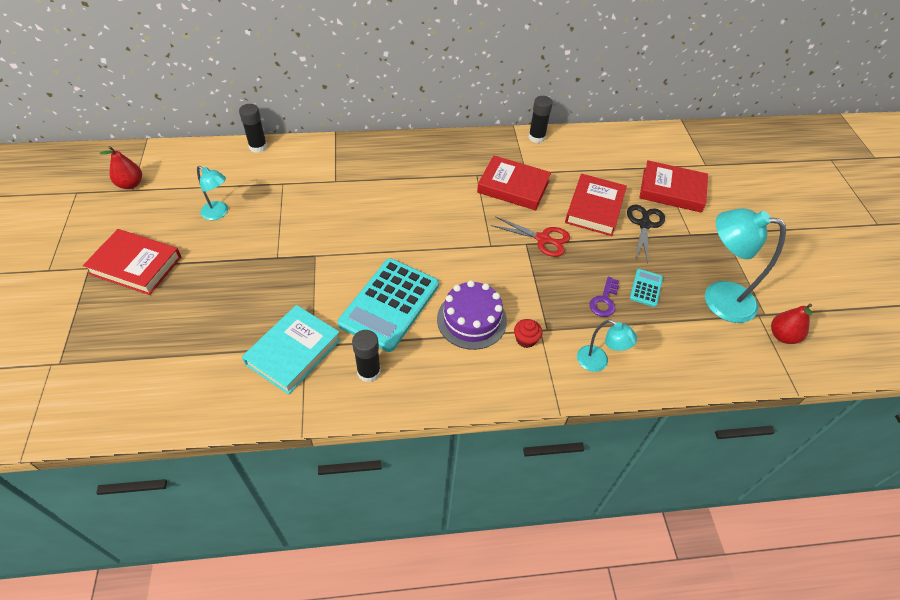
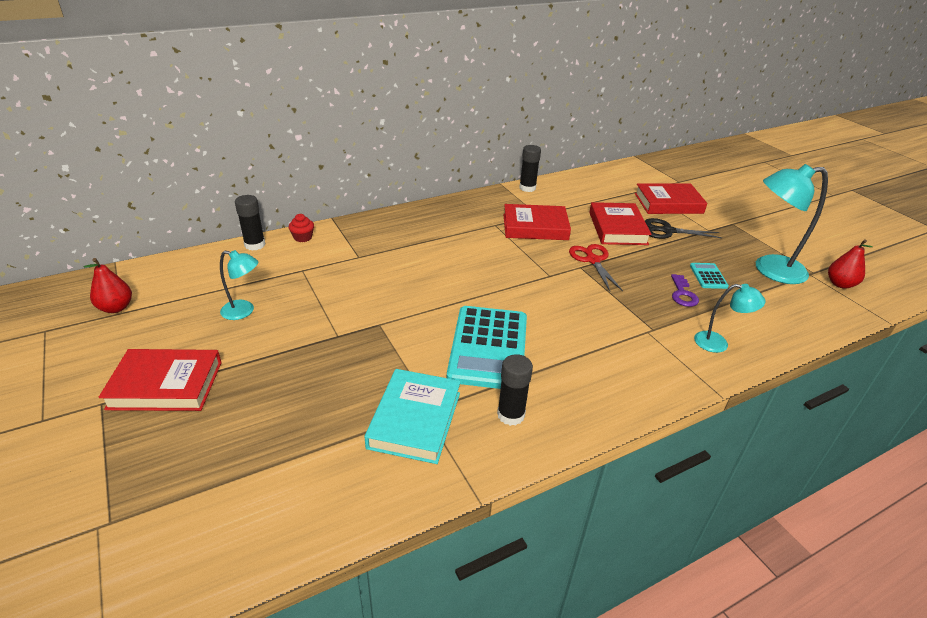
camera: 20 degrees left, 15 degrees down
purple cake [437,280,507,350] -> none
red scissors [490,216,570,257] -> red scissors turned 105 degrees counterclockwise [569,244,623,291]
red cupcake [514,319,542,348] -> red cupcake moved to [288,214,314,242]
black scissors [627,205,665,263] -> black scissors turned 75 degrees counterclockwise [645,218,722,239]

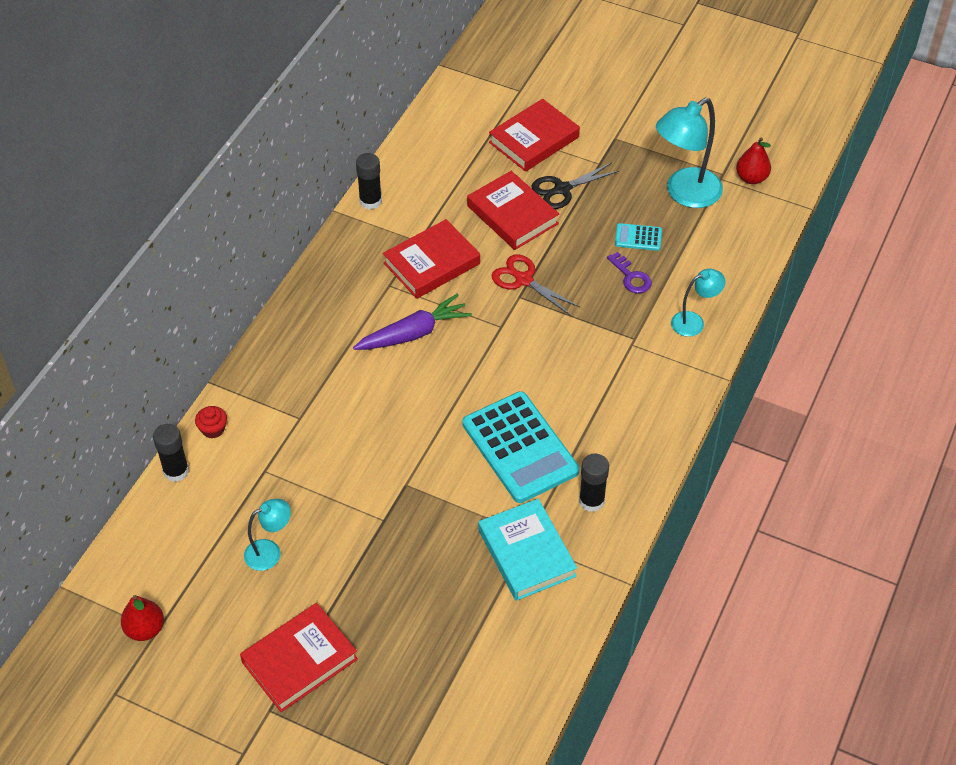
camera: 35 degrees left, 15 degrees up
turquoise calculator [690,263,729,289] -> turquoise calculator turned 45 degrees counterclockwise [615,223,662,251]
none -> purple carrot [353,294,472,350]

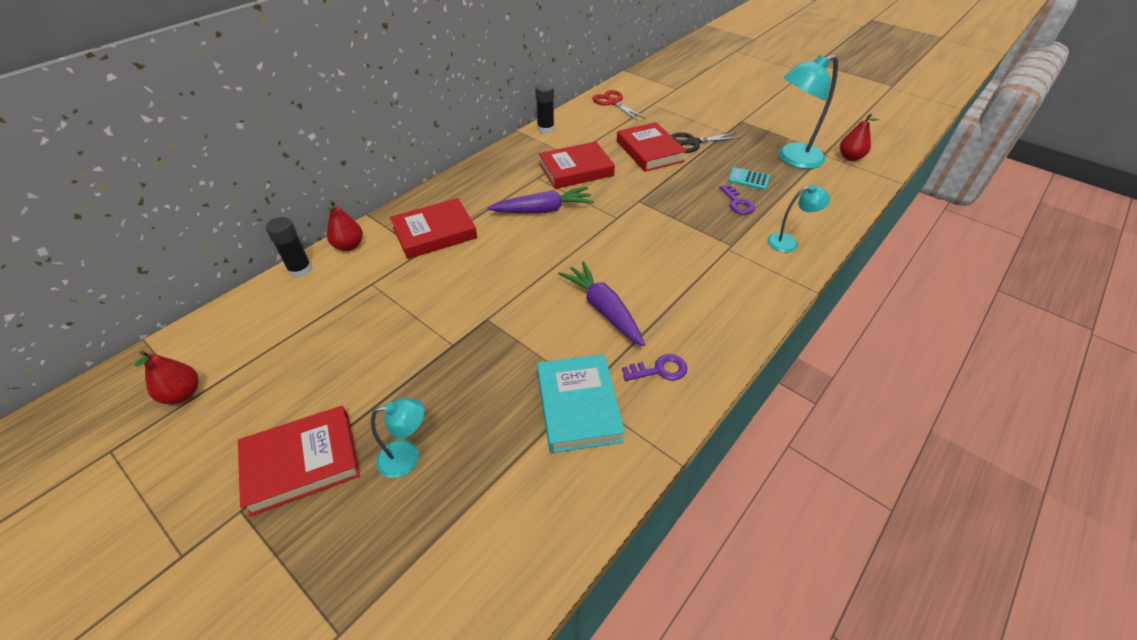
camera: 15 degrees right, 5 degrees down
red cupcake [195,406,227,439] -> red pear [327,200,363,251]
turquoise lamp [244,499,291,571] -> turquoise lamp moved to [371,398,425,478]
turquoise calculator [462,391,580,503] -> purple carrot [558,262,645,346]
red book [489,99,580,172] -> red book moved to [390,198,477,259]
red scissors [492,254,580,315] -> red scissors moved to [592,90,646,121]
black glue stick [579,454,609,512] -> purple key [622,354,687,381]

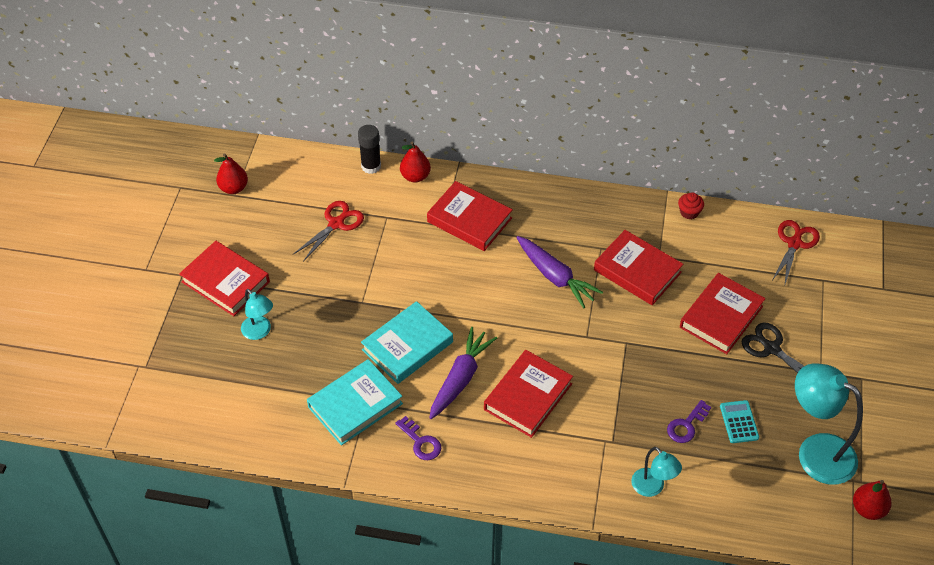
camera: 60 degrees right, 5 degrees up
black glue stick [535,83,555,134] -> red cupcake [678,192,704,220]
none -> red scissors [293,201,364,262]
none -> turquoise book [361,301,453,384]
none -> red book [484,350,573,438]

